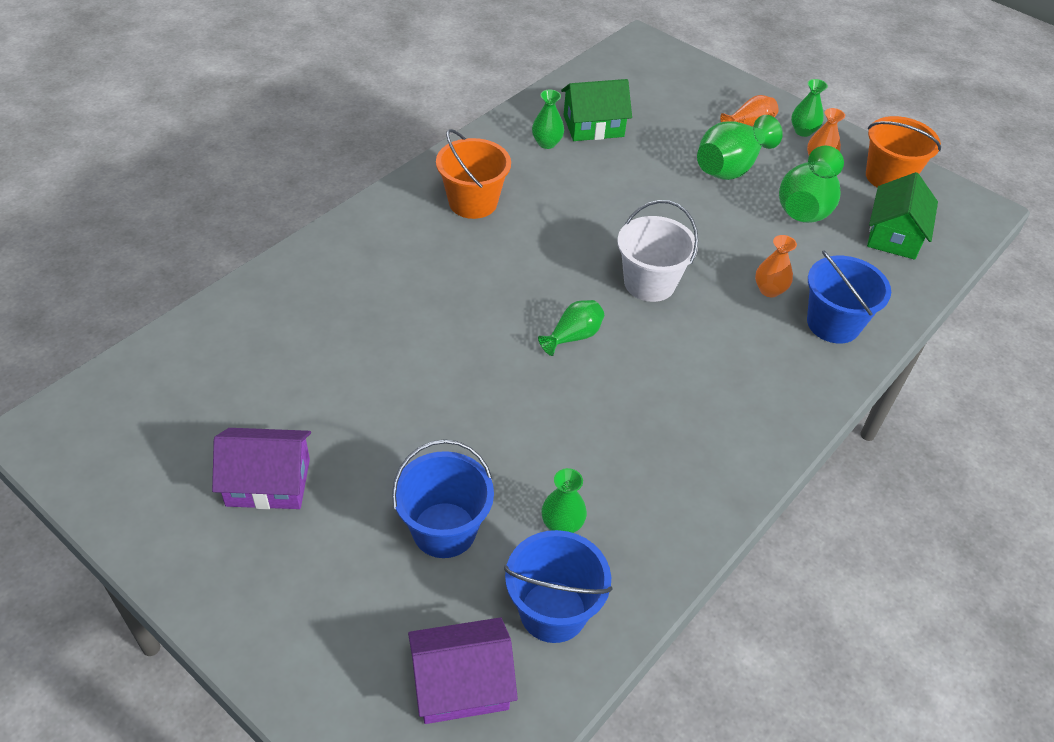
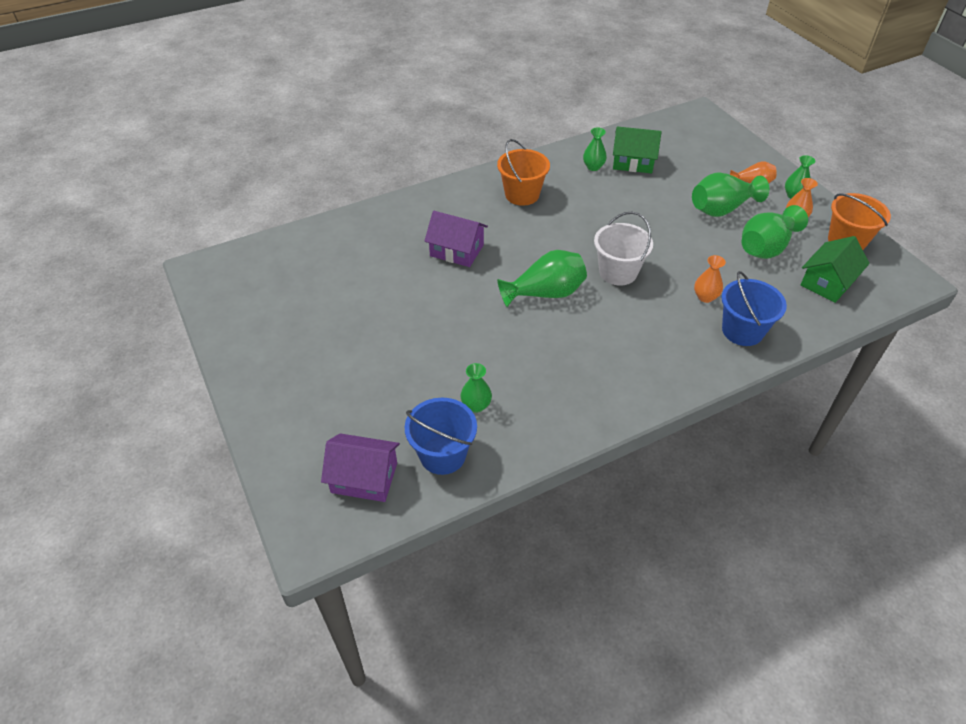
camera: 25 degrees right, 0 degrees up
purple house [212,428,311,509] -> purple house moved to [424,211,488,267]
blue bucket [392,439,494,558] -> none
green vase [538,300,604,356] -> green vase [497,250,587,307], size x1.73

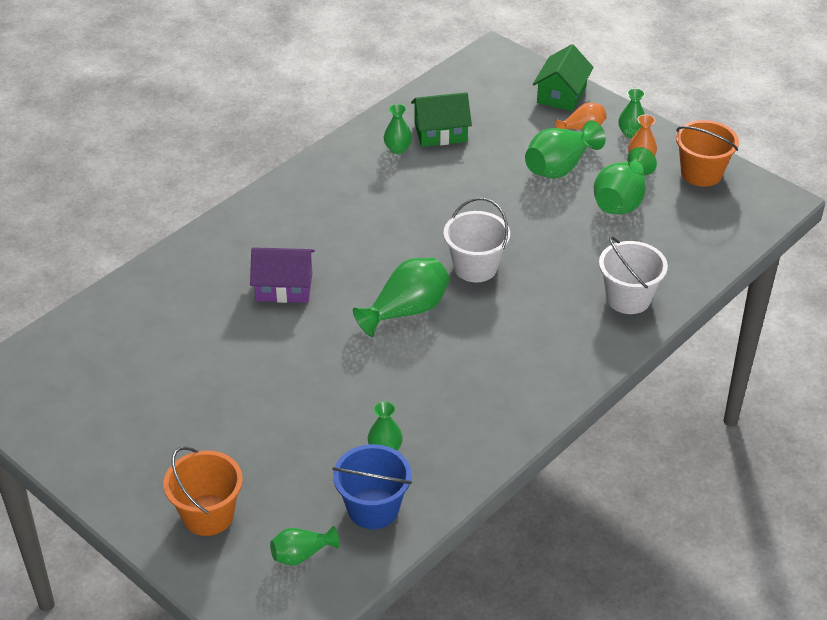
camera: 20 degrees left, 5 degrees down
purple house [321,433,400,502] -> green vase [270,526,339,566]
orange bucket [497,139,550,206] -> orange bucket moved to [164,446,243,536]
orange vase [694,255,726,303] -> none
blue bucket [721,271,787,346] -> white bucket [599,236,668,314]
green house [801,236,870,303] -> green house moved to [533,44,594,111]

